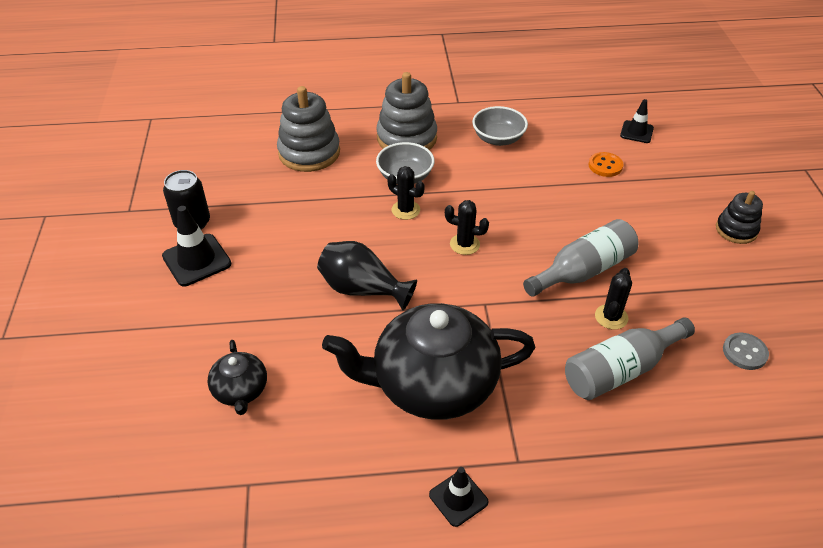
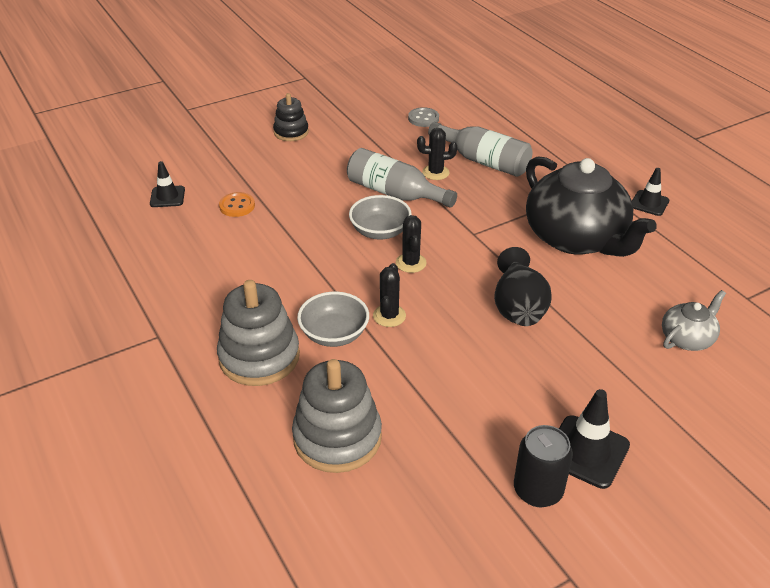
camera: 115 degrees left, 5 degrees down
black teapot [207,340,267,415] -> grey teapot [662,290,726,351]
grey bowl [472,106,528,146] -> grey bowl moved to [349,195,412,239]

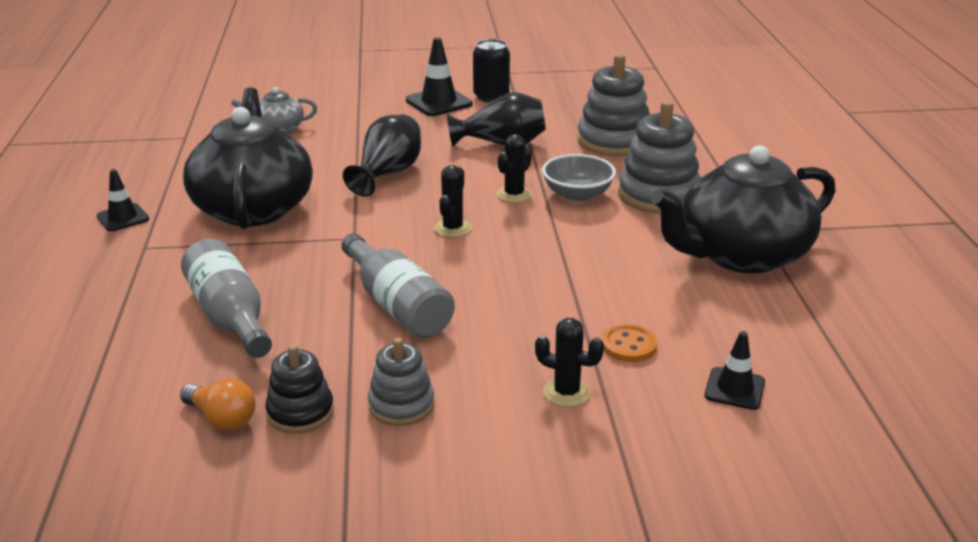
camera: 155 degrees left, 10 degrees down
black stacking toy [273,93,309,141] -> black stacking toy moved to [265,344,334,434]
grey bowl [349,195,412,239] -> none
grey button [408,107,439,127] -> orange light bulb [180,378,256,430]
black cactus [417,128,457,180] -> black cactus moved to [535,318,604,407]
none -> grey stacking toy [368,338,435,426]
none -> black vase [447,92,546,147]
none -> black teapot [651,145,835,274]

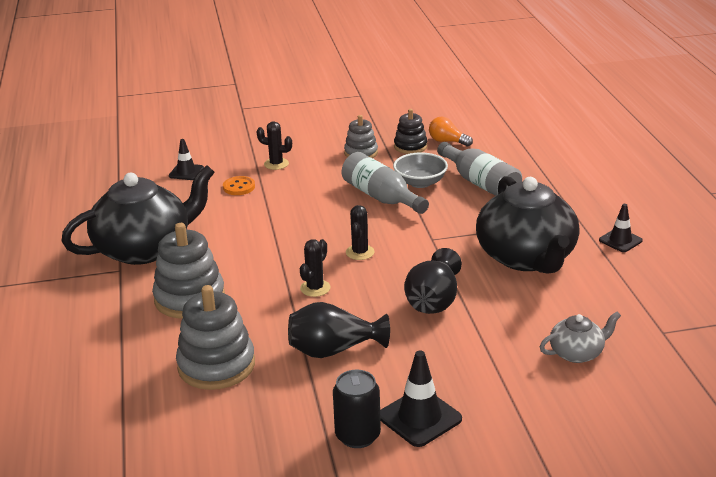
camera: 175 degrees right, 0 degrees up
grey bowl [542,154,616,201] -> grey bowl moved to [393,152,448,188]

